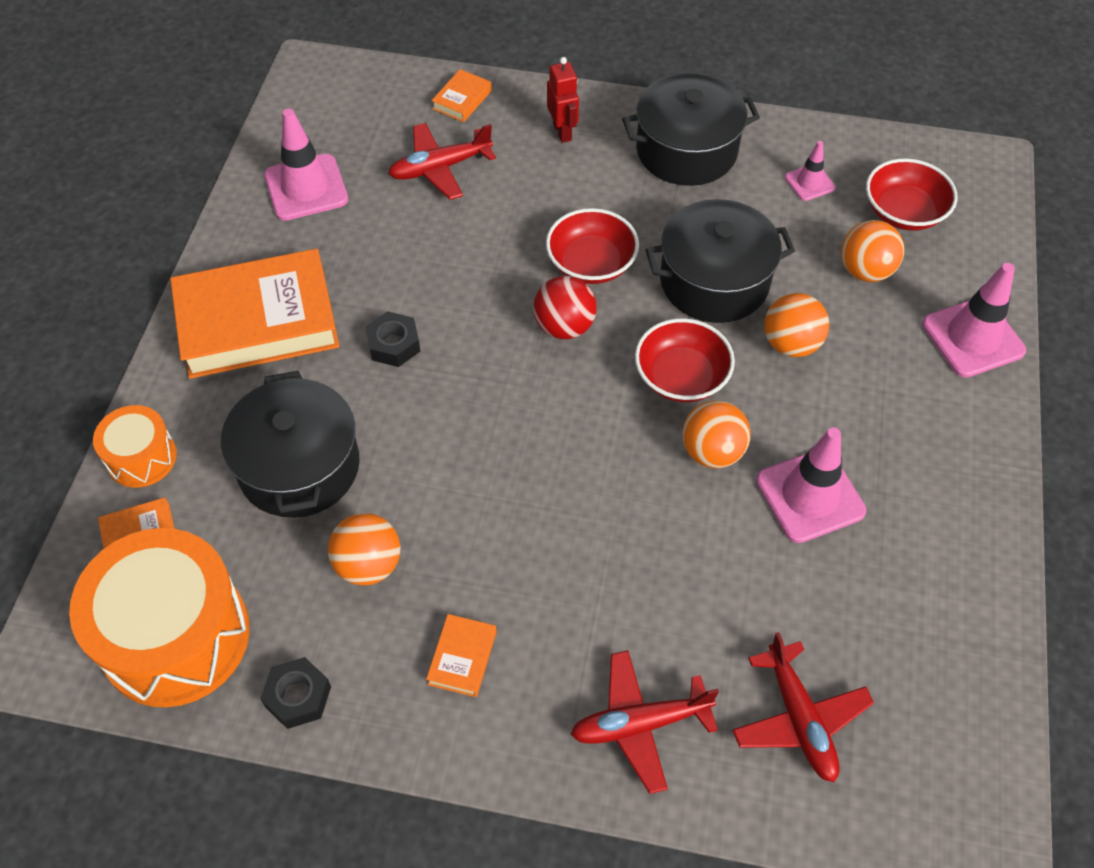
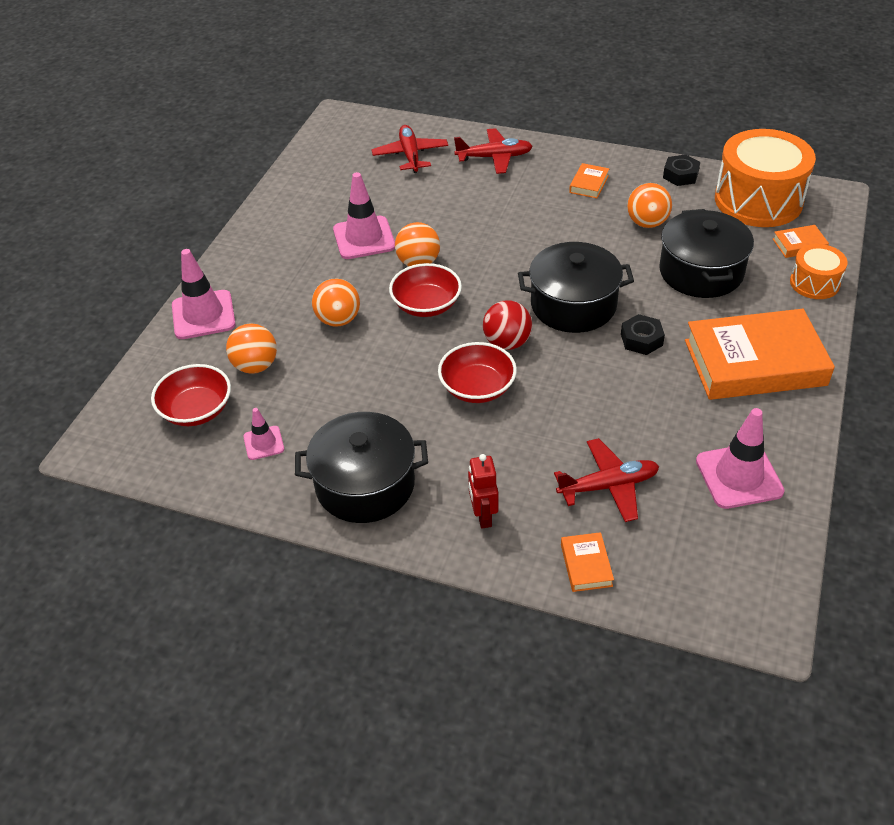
camera: 170 degrees left, 10 degrees down
orange book [431,69,492,122] -> orange book turned 45 degrees counterclockwise [561,532,614,592]
black pot [645,199,795,323] -> black pot moved to [518,242,634,333]

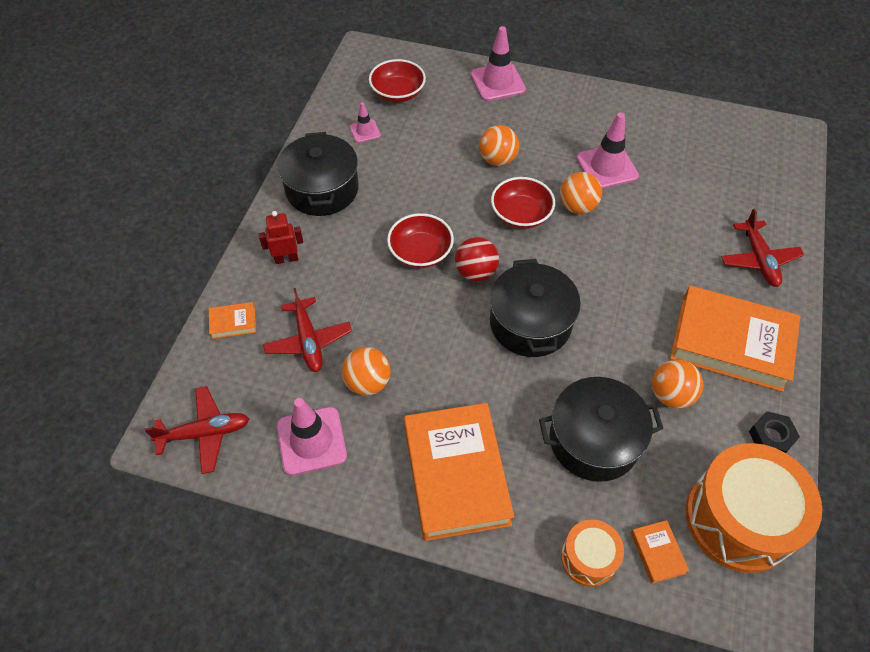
camera: 85 degrees right, 10 degrees up
orange ball [226,324,277,374] -> orange ball moved to [342,347,391,396]
red plane [371,125,448,173] -> red plane moved to [145,386,249,474]
orange book [569,163,609,198] -> orange book [670,286,800,392], size x2.45
black nut [621,314,665,355] -> none

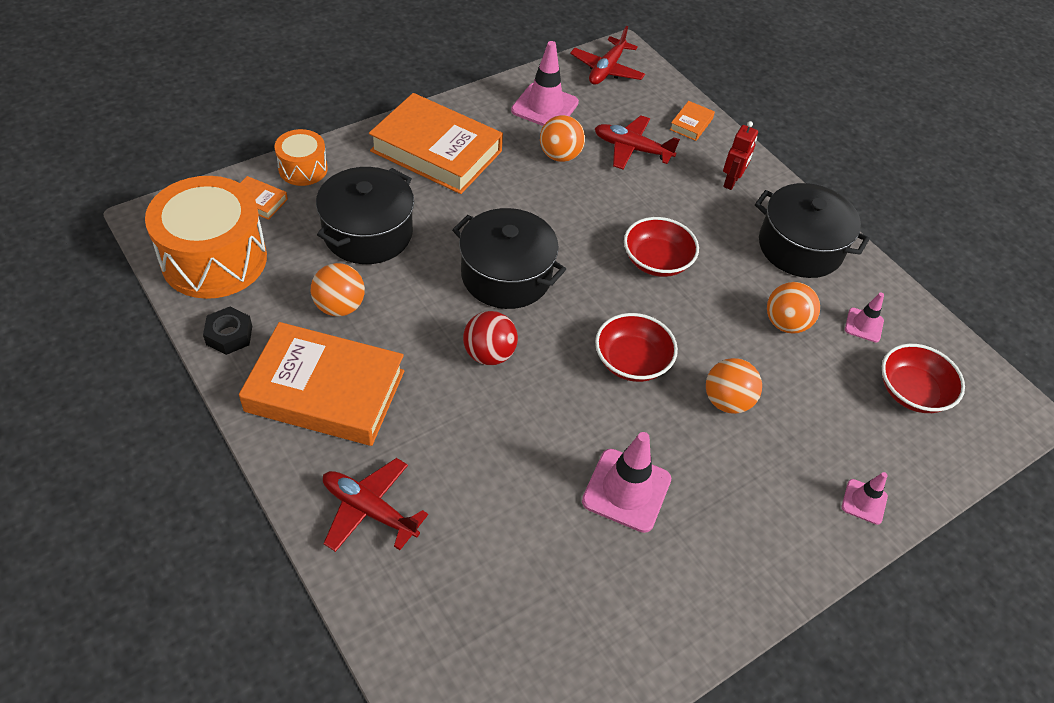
camera: 125 degrees right, 5 degrees down
red ball [455,237,499,282] -> red ball moved to [463,311,518,365]
pink traffic cone [471,26,526,101] -> pink traffic cone [842,472,888,525], size x0.55
orange ball [560,172,602,214] -> orange ball moved to [767,282,820,334]
orange book [670,286,800,392] -> orange book turned 45 degrees clockwise [239,322,404,446]

